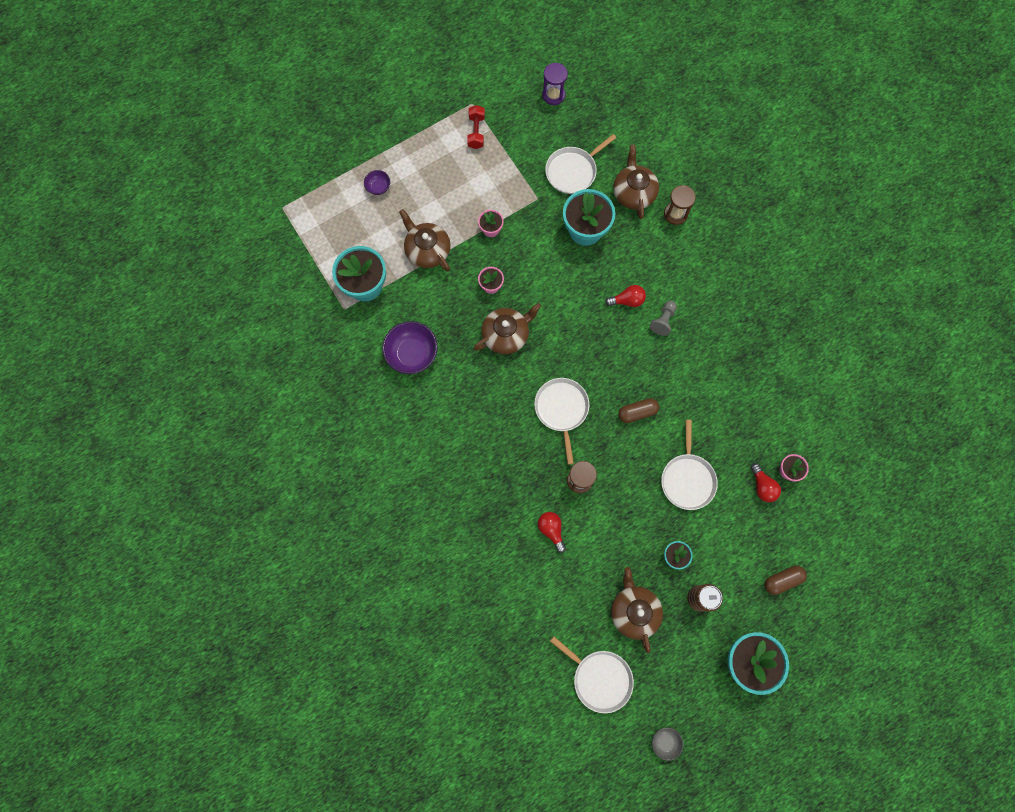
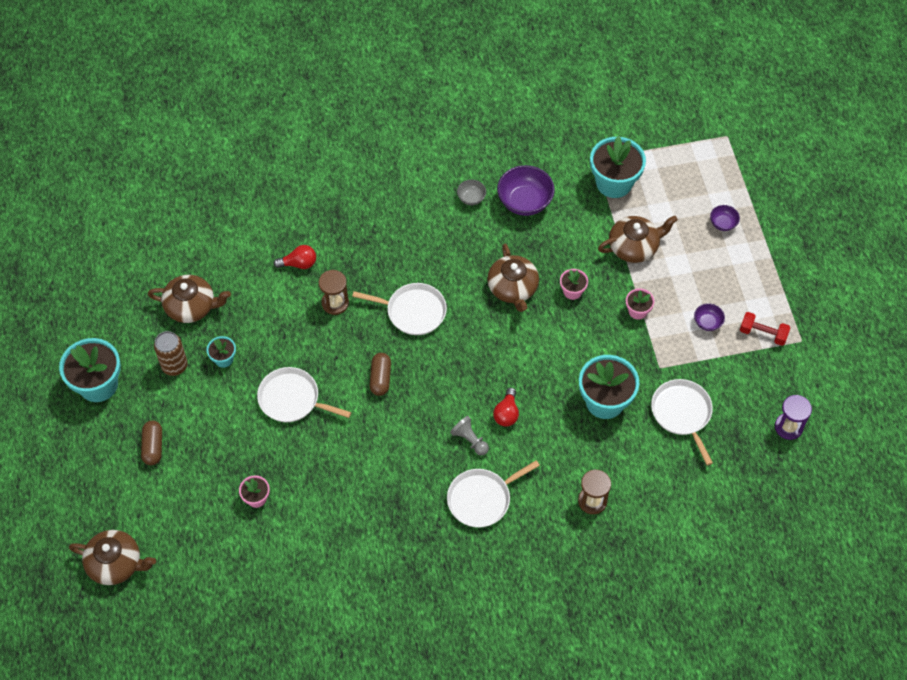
camera: 110 degrees right, 15 degrees down
white pan [550,636,634,713] -> white pan moved to [447,460,540,528]
brown teapot [613,144,659,219] -> brown teapot moved to [69,530,156,585]
grey bowl [652,727,683,761] -> grey bowl moved to [457,180,486,205]
red light bulb [751,463,781,502] -> none
none -> purple bowl [694,303,725,331]

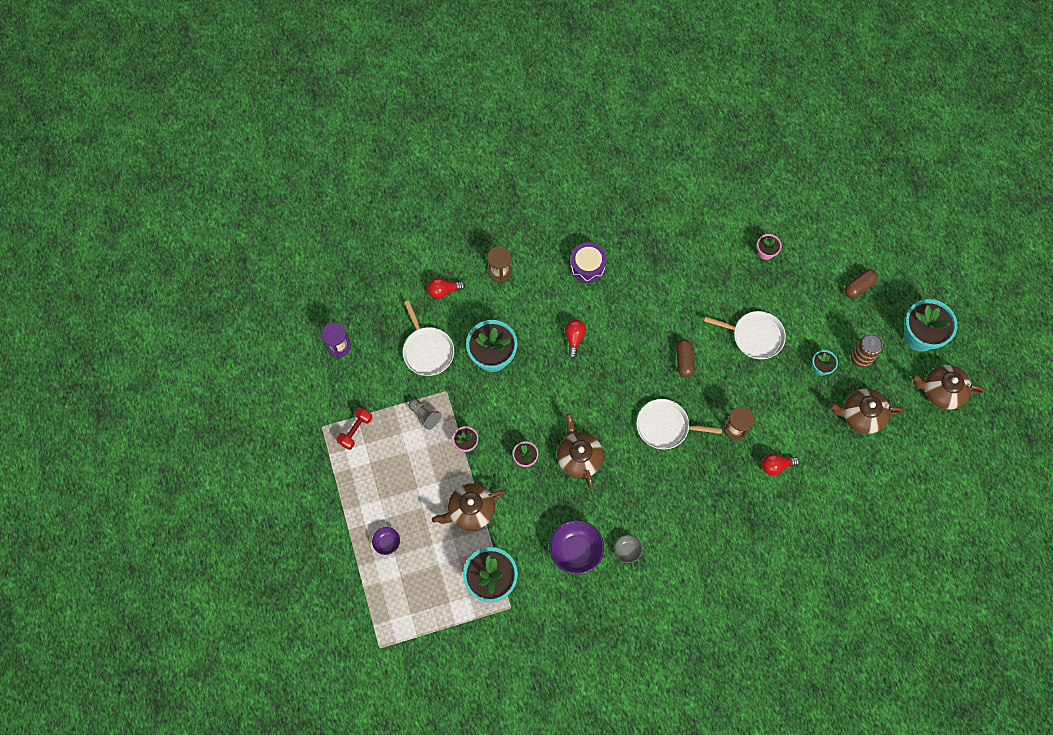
camera: 175 degrees right, 10 degrees up
brown teapot [69,530,156,585] -> brown teapot moved to [911,365,985,410]
brown capsule [141,421,162,465] -> brown capsule turned 60 degrees clockwise [845,269,878,299]
white pan [447,460,540,528] -> purple drum [570,242,607,283]
grey pawn [450,416,489,456] -> grey pawn moved to [408,399,442,430]
purple bowl [694,303,725,331] -> none
red dumbbell [740,312,791,346] -> red dumbbell turned 75 degrees counterclockwise [336,407,372,450]
none -> red light bulb [427,278,465,299]

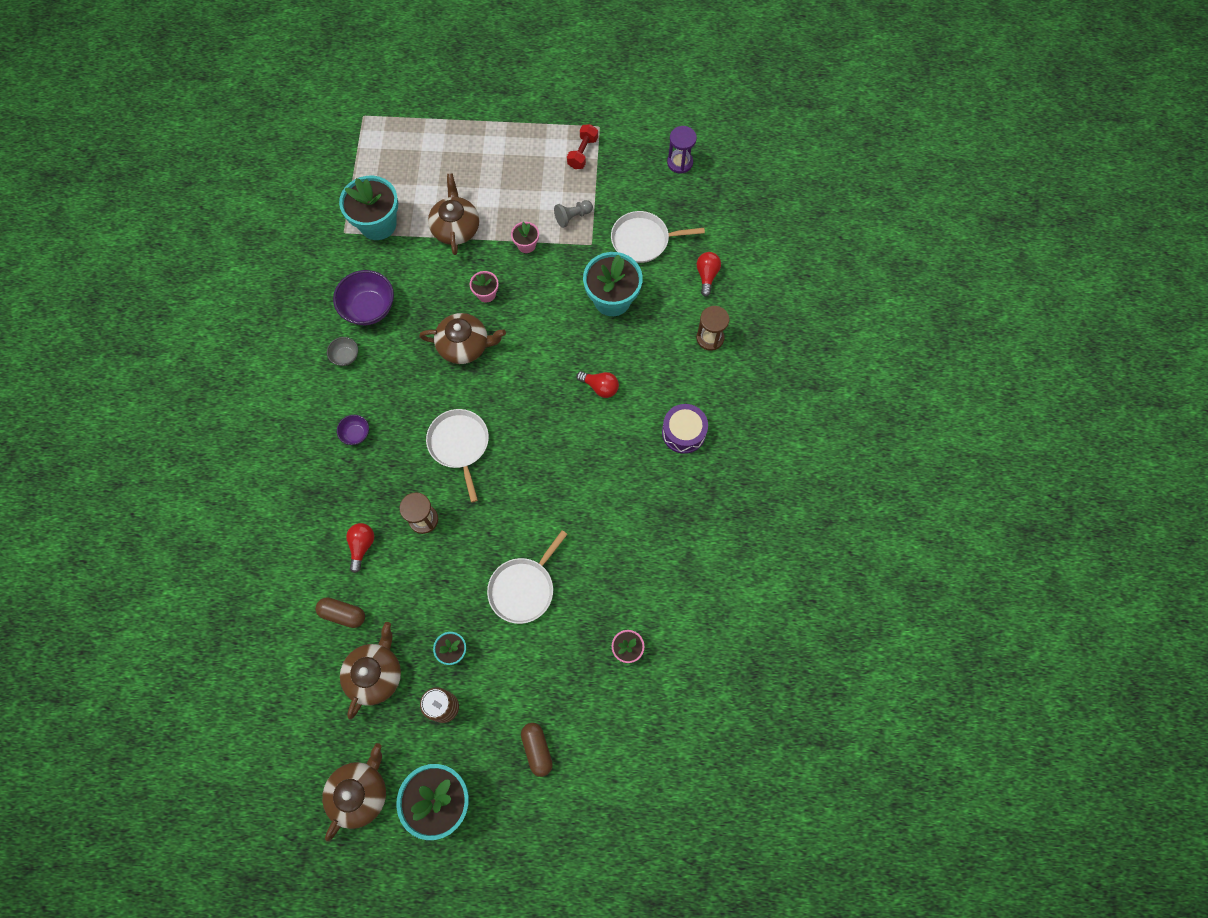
camera: 110 degrees right, 0 degrees up
red dumbbell [336,407,372,450] -> red dumbbell turned 60 degrees clockwise [567,124,598,169]
purple bowl [372,527,400,555] -> purple bowl moved to [337,415,369,445]
white pan [637,399,722,449] -> white pan turned 45 degrees counterclockwise [426,409,489,502]
brown capsule [676,339,695,378] -> brown capsule moved to [316,597,365,628]

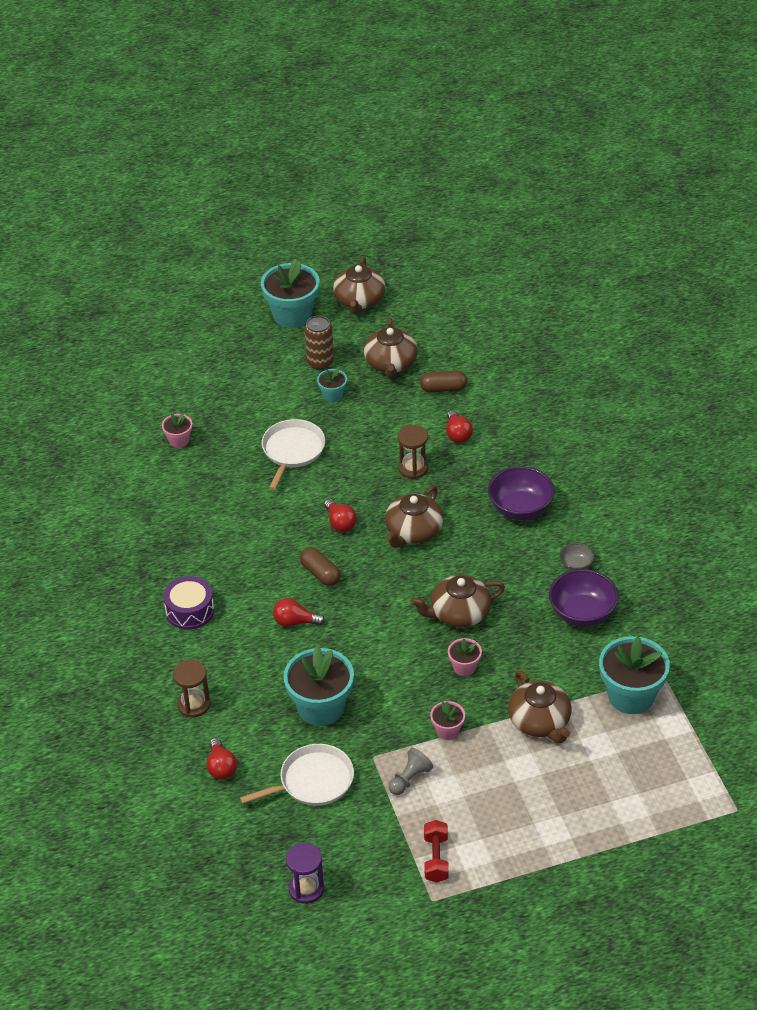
camera: 160 degrees right, 25 degrees down
purple bowl [337,415,369,445] -> purple bowl [488,466,554,520], size x1.94
white pan [426,409,489,502] -> brown teapot [385,485,443,548]
brown capsule [521,723,553,777] -> brown capsule moved to [300,547,341,586]
none -> red light bulb [324,499,357,532]

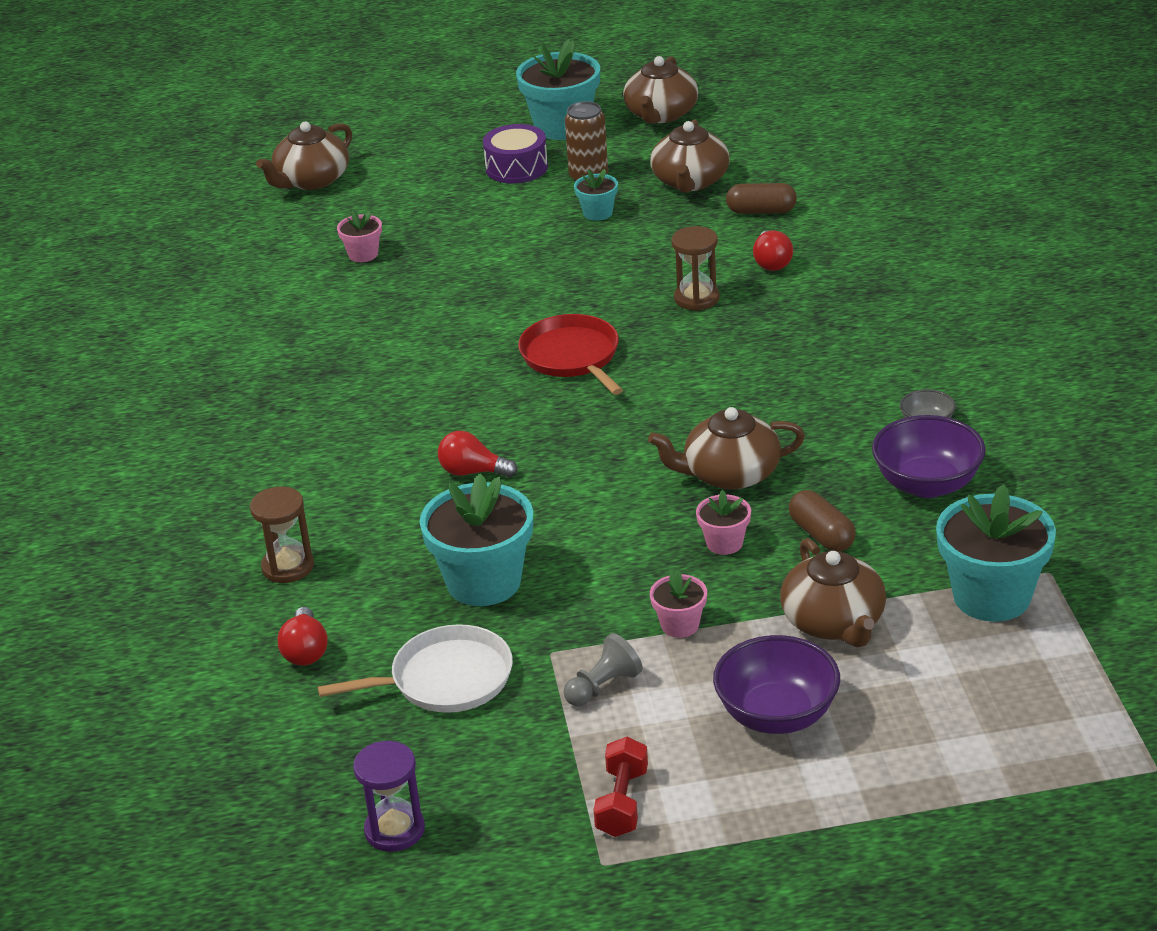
camera: 10 degrees right, 10 degrees down
purple drum [163,576,214,630] -> purple drum moved to [483,124,548,183]
white pan [262,419,325,490] -> none
brown capsule [300,547,341,586] -> brown capsule moved to [789,490,856,552]
red light bulb [324,499,357,532] -> red pan [518,314,623,395]
brown teapot [385,485,443,548] -> brown teapot moved to [256,121,352,190]
purple bowl [488,466,554,520] -> purple bowl moved to [713,635,840,734]

